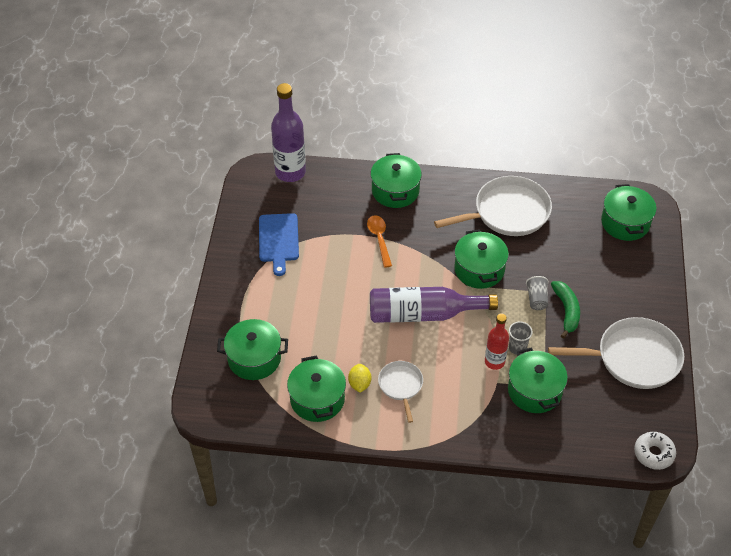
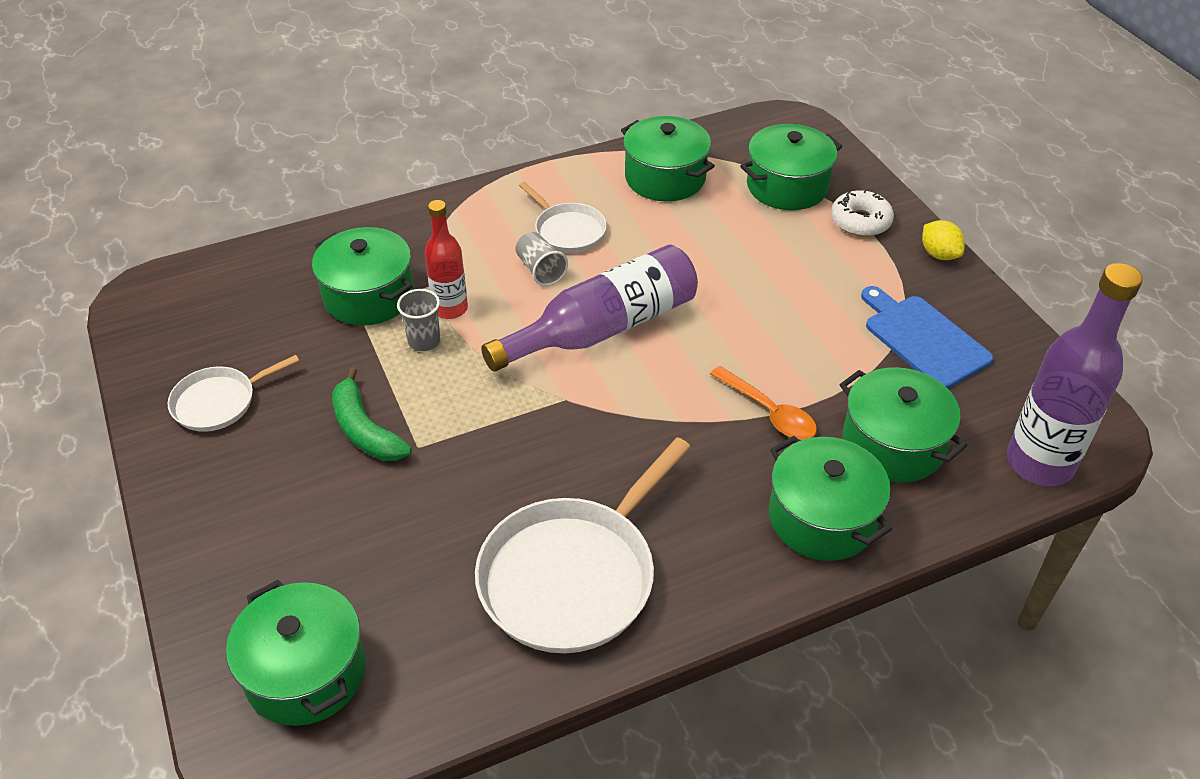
camera: 150 degrees right, 5 degrees down
yellow lemon [348,364,371,393] -> yellow lemon moved to [922,220,965,260]
green pot [454,229,509,289] -> green pot moved to [840,367,967,483]
grey cup [526,276,549,310] -> grey cup moved to [516,232,568,286]
white pan [548,317,684,389] -> white pan [168,355,299,432], size x0.53
white donut [634,432,676,470] -> white donut moved to [831,189,894,237]

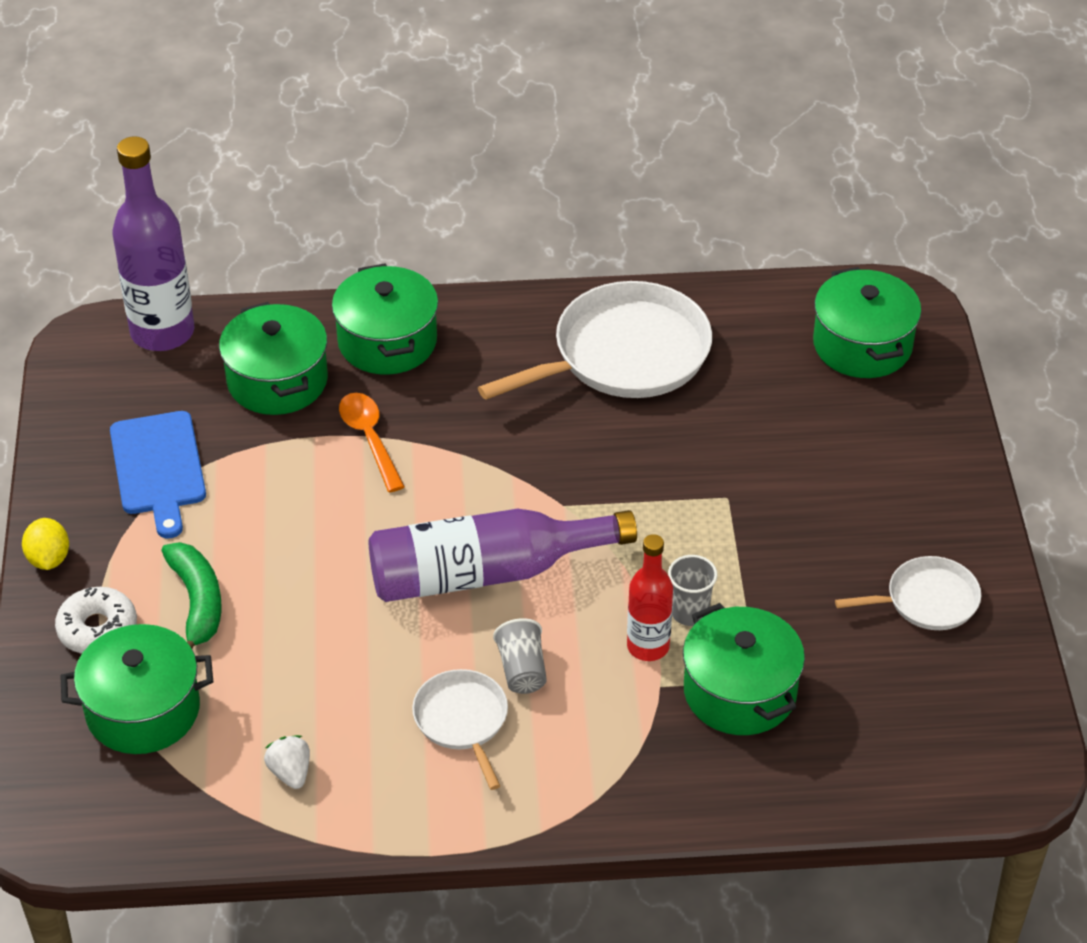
camera: 160 degrees left, 0 degrees up
green banana [332,367,412,461] -> green banana moved to [162,542,222,648]
green pot [621,116,715,201] -> white strawberry [264,735,310,789]

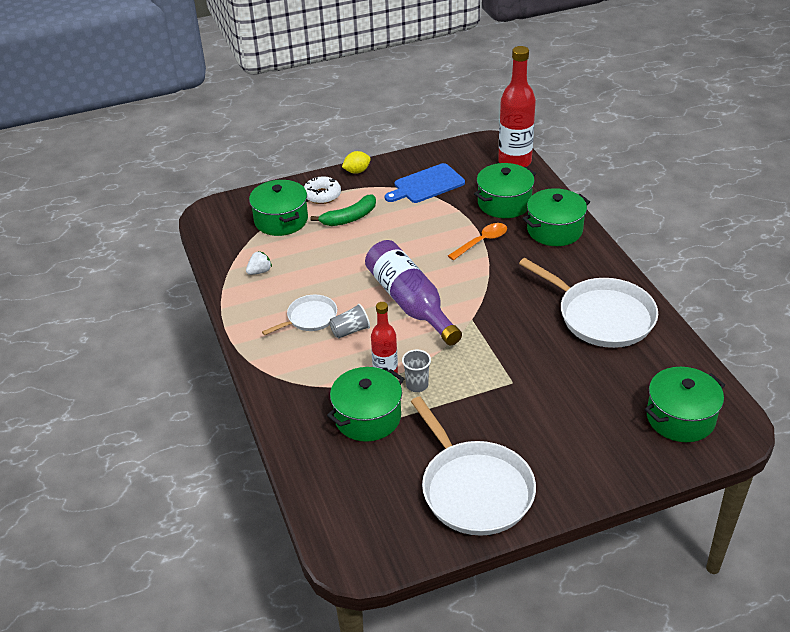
camera: 75 degrees right, 5 degrees down
purple bottle [113,136,194,351] -> red bottle [498,46,536,167]
white pan [835,556,981,630] -> white pan [411,396,536,536], size x1.87

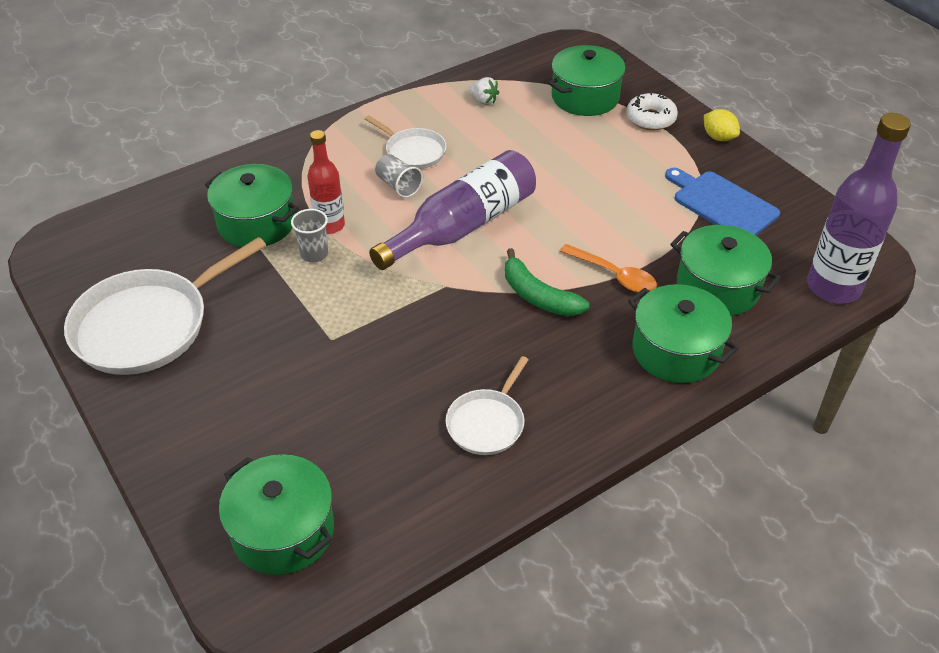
camera: 75 degrees right, 5 degrees up
green banana [311,194,376,226] -> green banana moved to [505,248,589,316]
red bottle [498,46,536,167] -> purple bottle [807,113,911,303]
white pan [519,258,658,348] -> white pan [446,356,529,455], size x0.53

